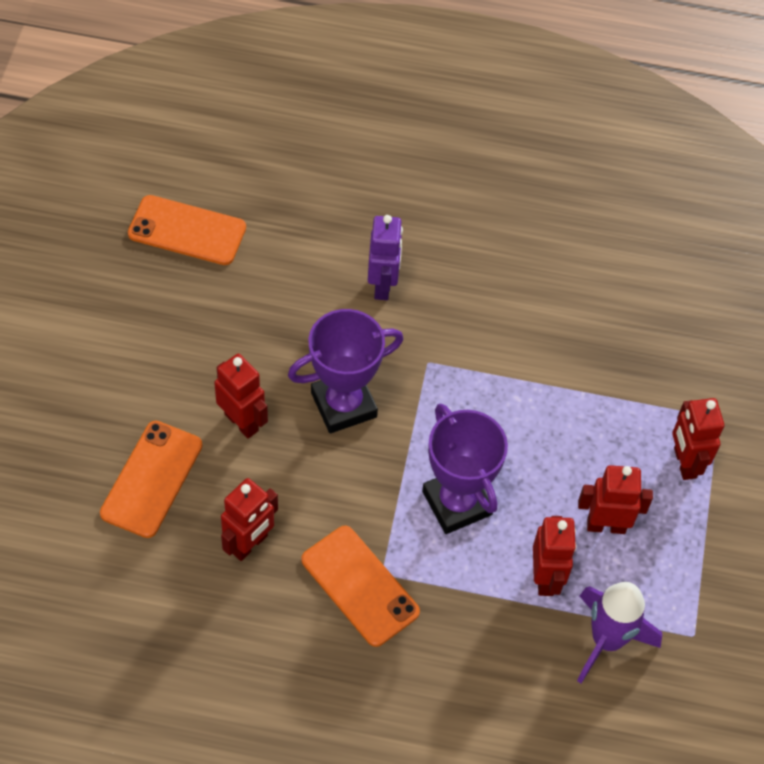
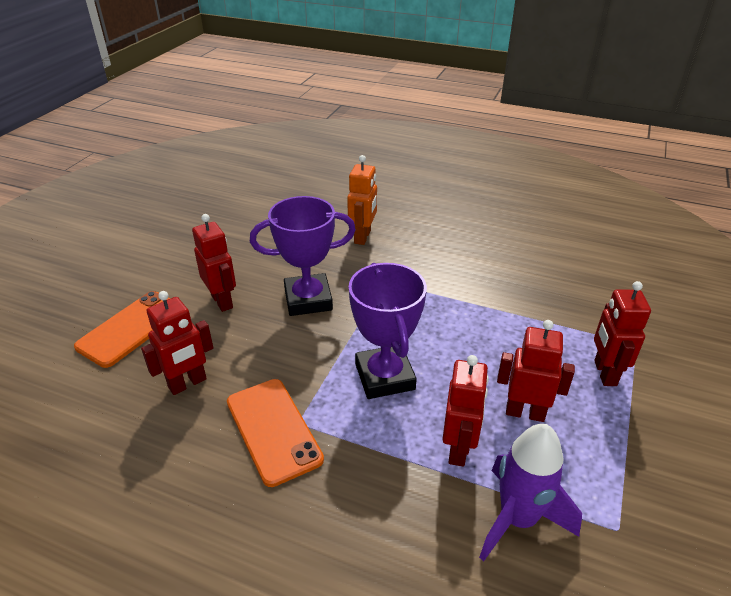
camera: 15 degrees right, 20 degrees down
orange phone [128,195,246,265] -> none
purple robot [368,215,403,300] -> orange robot [347,155,377,245]

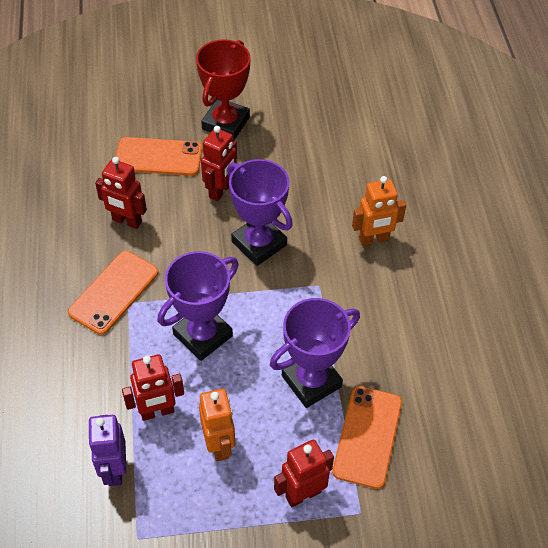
camera: 60 degrees right, 15 degrees up
purple rocket [479,424,582,561] -> purple robot [88,415,126,486]
red robot [497,320,575,422] -> orange robot [199,389,235,461]
none -> red trophy [196,39,251,140]
none -> purple trophy [270,298,360,408]
none -> orange phone [332,386,402,489]

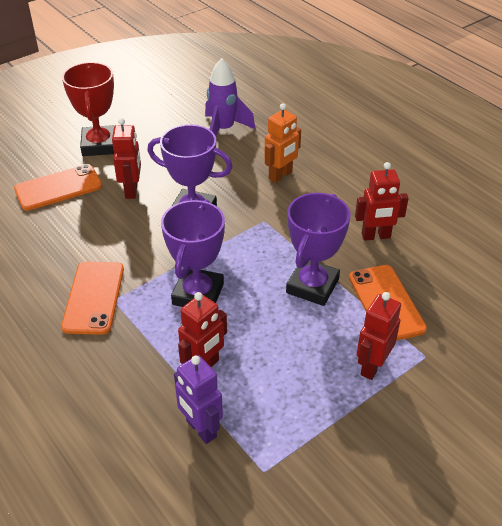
camera: 30 degrees left, 10 degrees down
red robot [95,157,147,229] -> red robot moved to [355,162,409,241]
orange robot [199,389,235,461] -> none
none -> purple rocket [205,58,255,136]

